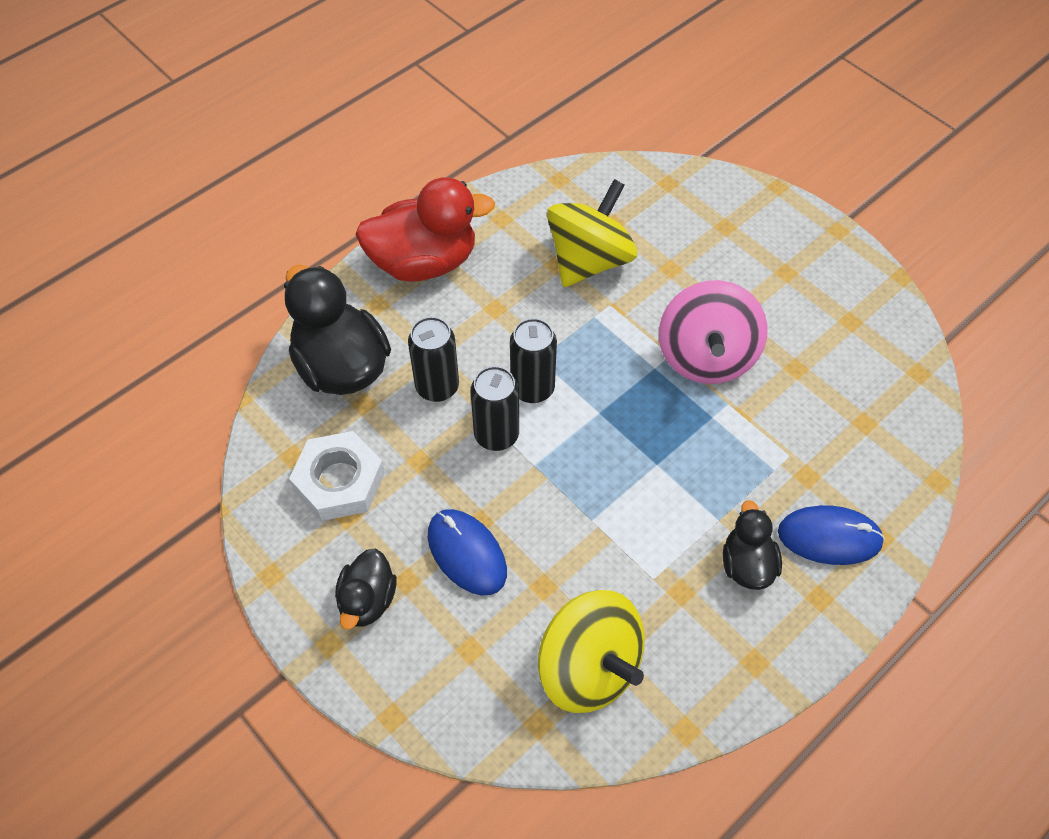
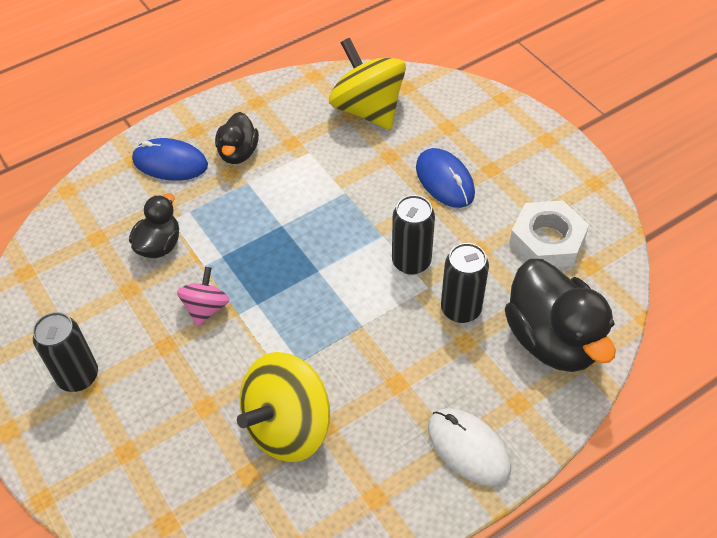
camera: 170 degrees left, 5 degrees down
black duck [335,548,397,630] -> black duck moved to [129,193,179,258]
red duck [355,177,495,282] -> white mouse [428,408,511,486]
black can [510,318,557,403] -> black can moved to [33,312,98,392]
pink spinning top [659,280,768,384] -> pink spinning top [177,267,229,327], size x0.53

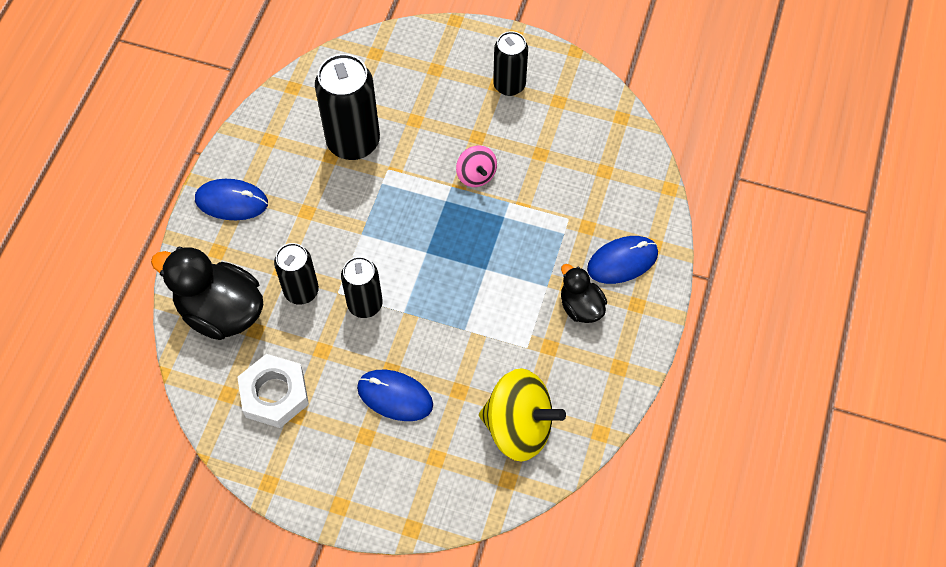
camera: 140 degrees right, 10 degrees up
black duck [129,193,179,258] -> none
yellow spinning top [237,352,330,462] -> black can [315,54,380,160]
white mouse [428,408,511,486] -> blue mouse [195,179,268,220]

